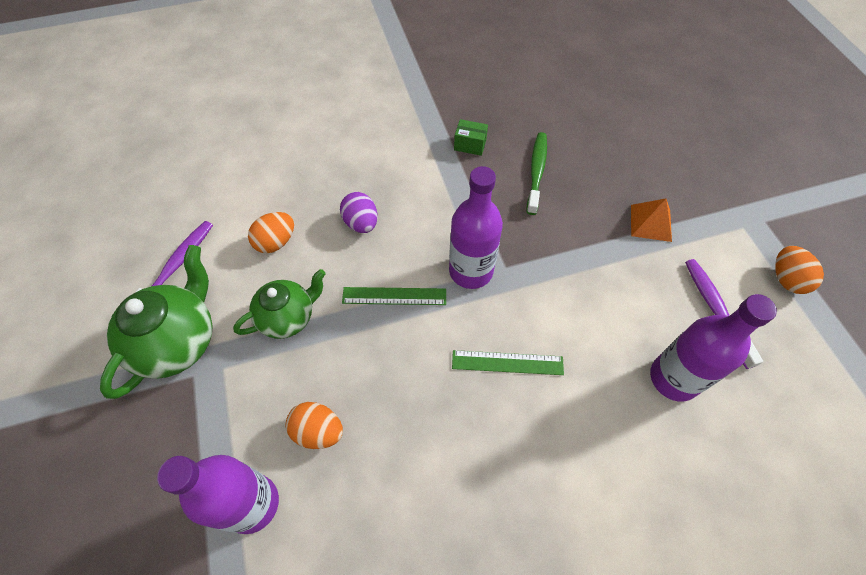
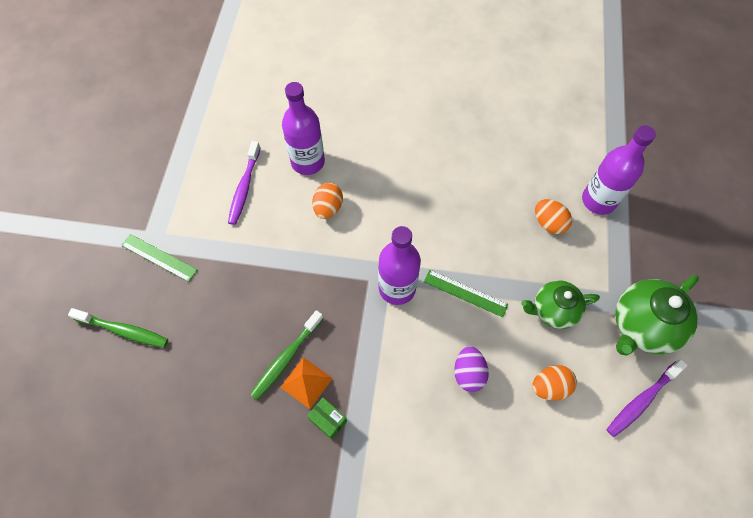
camera: 155 degrees left, 5 degrees up
green ruler [452,350,564,375] -> green ruler moved to [121,234,197,282]
orange pyramid [631,199,672,242] -> orange pyramid moved to [280,357,333,409]
orange egg [775,246,824,294] -> orange egg moved to [312,183,343,219]
none -> green toothbrush [68,308,168,348]

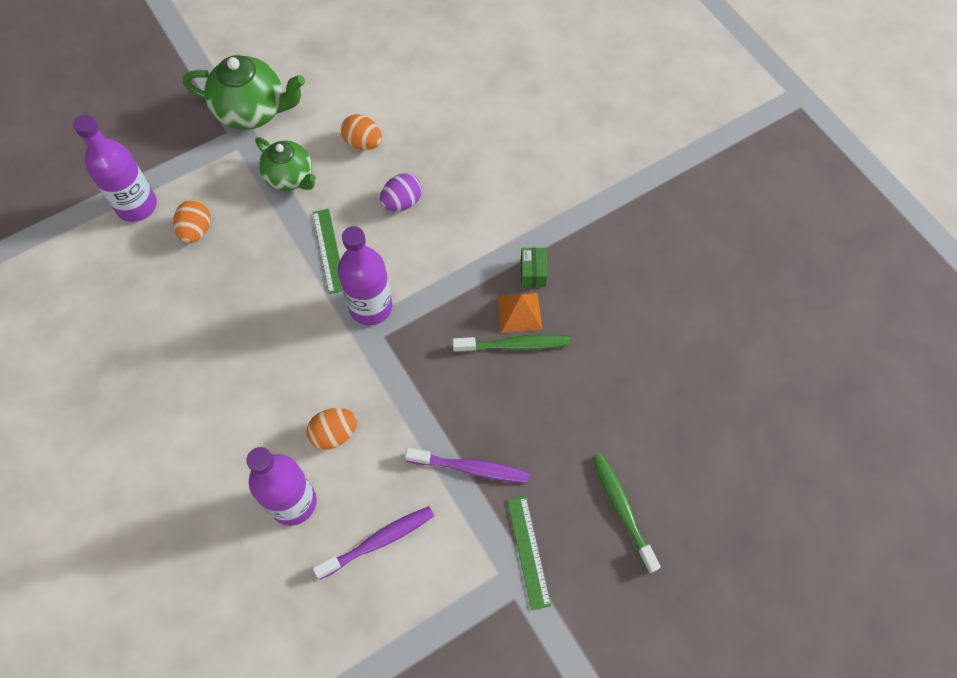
camera: 130 degrees left, 0 degrees up
purple toothbrush [606,359,688,437] -> purple toothbrush moved to [405,448,530,483]

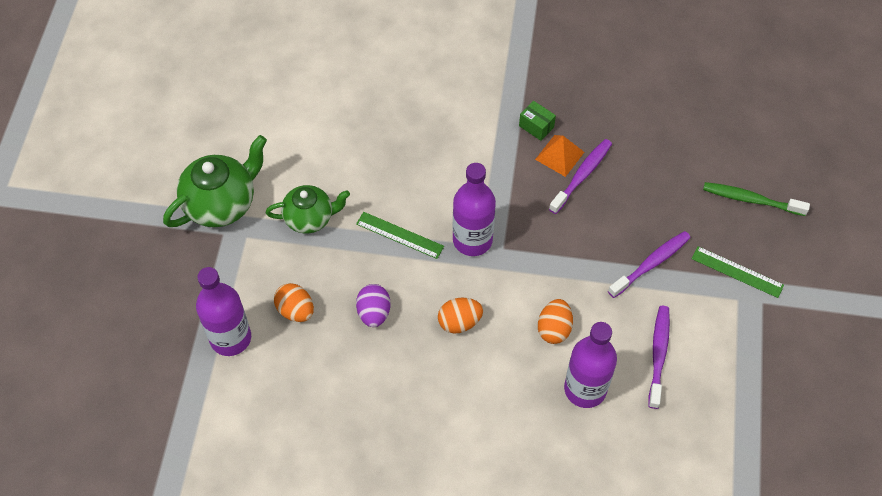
camera: 50 degrees left, 5 degrees down
orange egg [341,114,382,150] -> orange egg moved to [438,298,483,334]
purple egg [380,173,422,211] -> purple egg moved to [356,284,390,327]
green toothbrush [452,334,571,353] -> purple toothbrush [549,139,612,214]

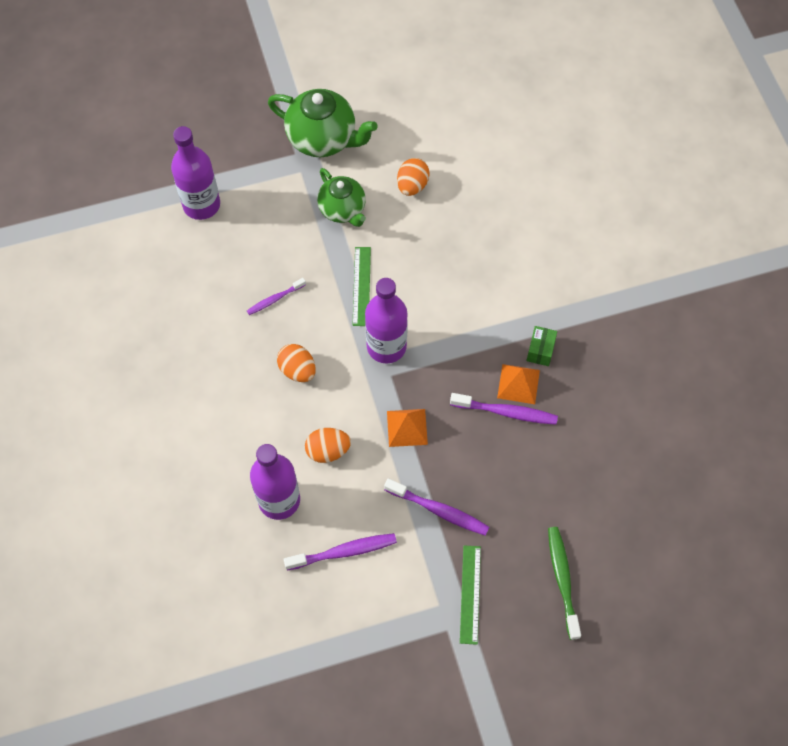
camera: 65 degrees right, 5 degrees up
orange egg [274,283,314,322] -> orange egg moved to [397,158,430,196]
purple egg [356,284,390,327] -> purple toothbrush [247,278,306,315]
none -> orange pyramid [387,409,428,447]

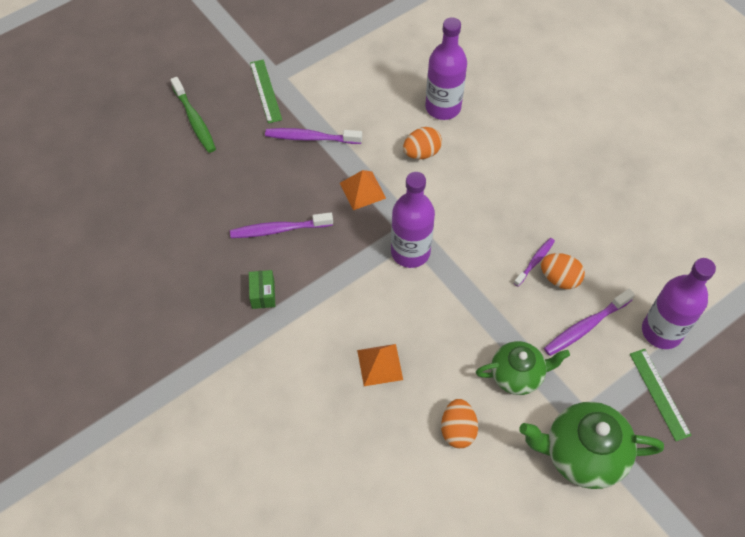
camera: 160 degrees right, 5 degrees down
orange egg [277,344,316,382] -> orange egg moved to [541,253,585,289]
purple toothbrush [284,533,397,570] -> purple toothbrush moved to [544,289,635,356]
green teapot [317,168,366,227] -> green teapot turned 135 degrees clockwise [476,341,570,395]
green ruler [353,247,371,326] -> green ruler moved to [630,349,692,441]
orange pyramid [497,364,540,404] -> orange pyramid moved to [357,344,403,386]

